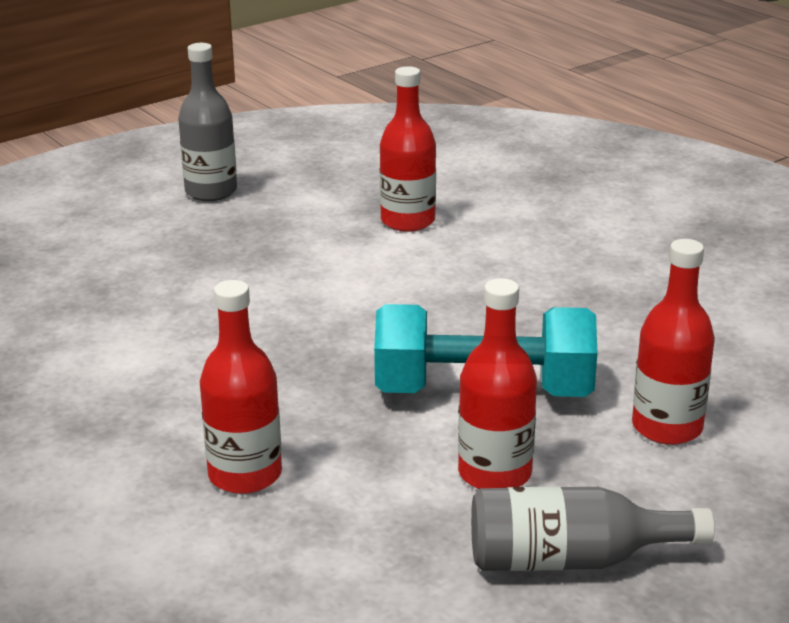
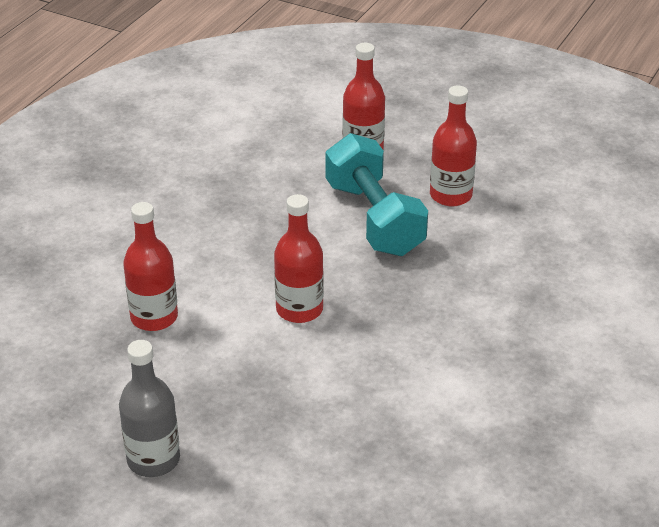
camera: 115 degrees left, 10 degrees up
red bottle [200,280,282,494] -> red bottle moved to [274,194,324,323]
grey bottle [471,486,715,571] -> none

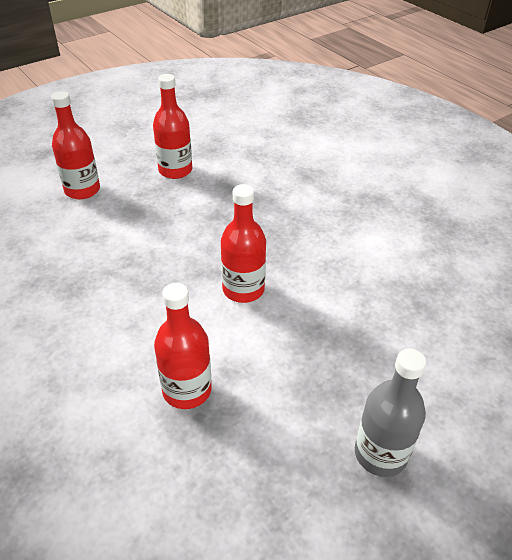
camera: 65 degrees left, 5 degrees up
turquoise dumbbell [325,133,428,256] -> none

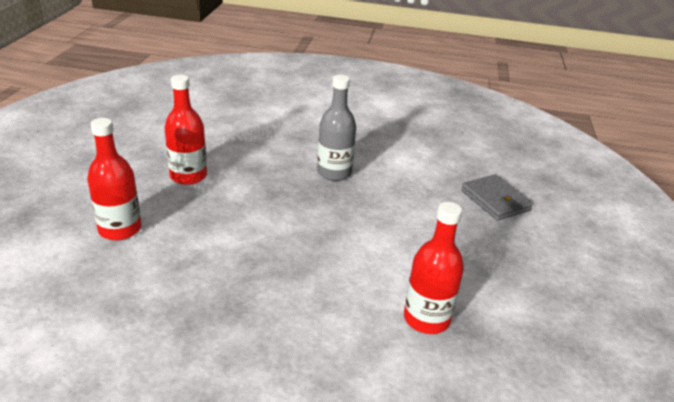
camera: 45 degrees left, 10 degrees down
red bottle [221,184,266,303] -> none
grey bottle [355,348,426,477] -> grey bottle moved to [317,75,356,181]
none -> grey wallet [461,174,533,221]

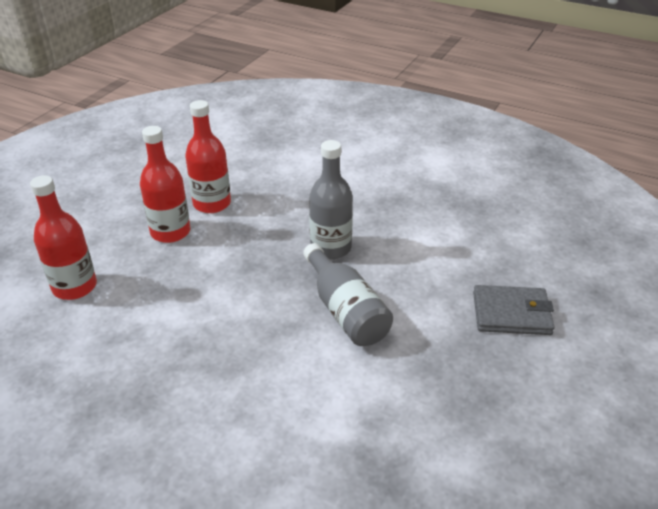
camera: 20 degrees right, 5 degrees up
red bottle [404,202,464,334] -> red bottle moved to [185,100,231,213]
grey wallet [461,174,533,221] -> grey wallet turned 75 degrees counterclockwise [473,285,555,335]
none -> grey bottle [303,243,393,346]

